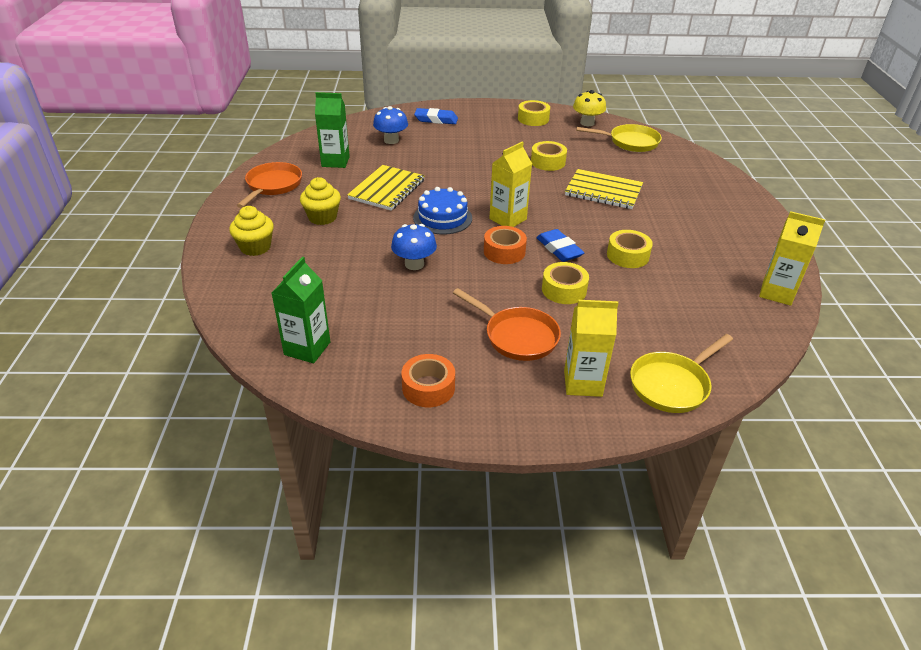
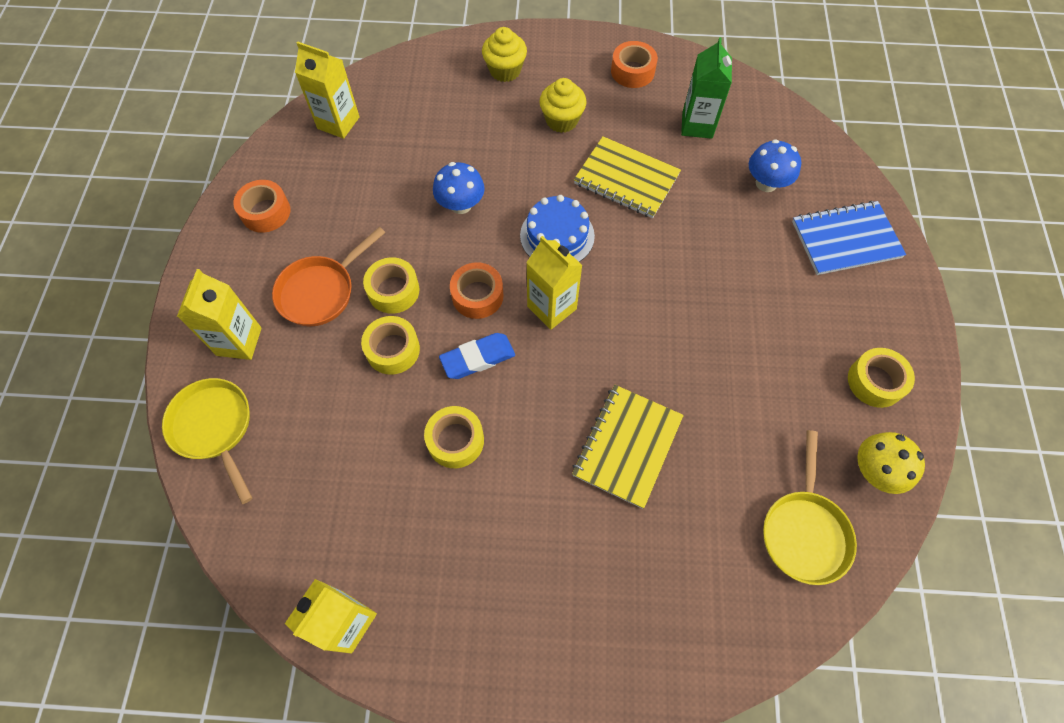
camera: 95 degrees right, 25 degrees up
orange pan [237,162,302,208] -> orange tape [611,41,658,88]
green carton [272,257,330,363] -> yellow carton [295,42,360,139]
blue eraser [414,108,458,124] -> blue notebook [792,201,906,275]
yellow tape [531,141,567,171] -> yellow tape moved to [363,257,420,314]

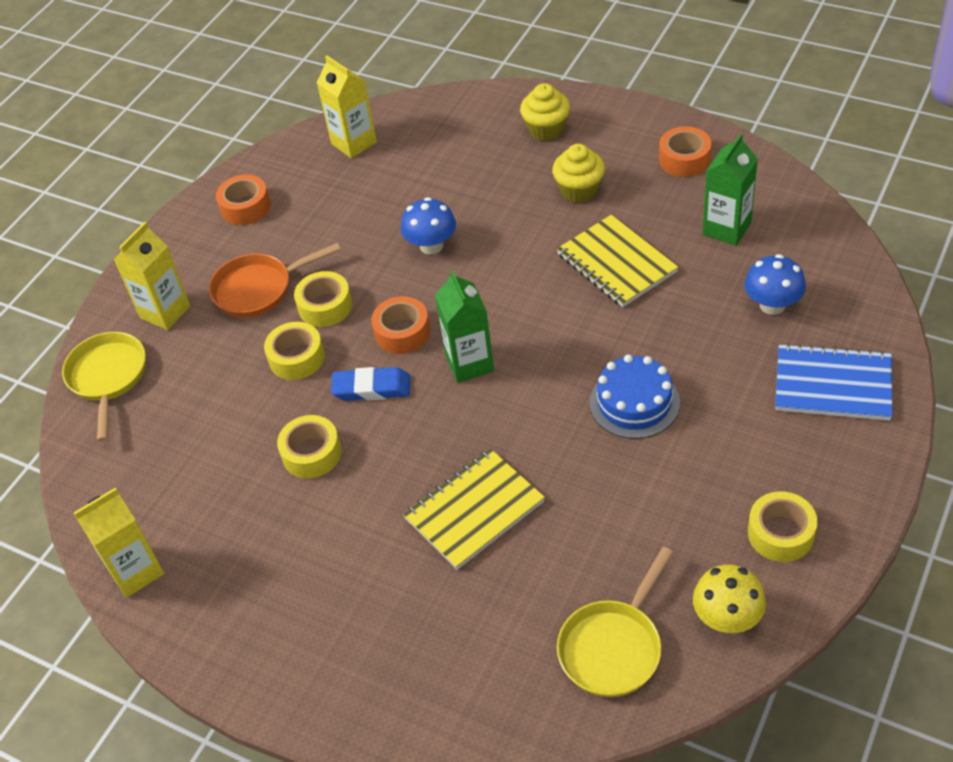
camera: 30 degrees right, 15 degrees down
blue cake [520,195,595,262] -> blue cake moved to [590,354,680,439]
yellow carton [526,236,583,330] -> green carton [435,270,494,383]

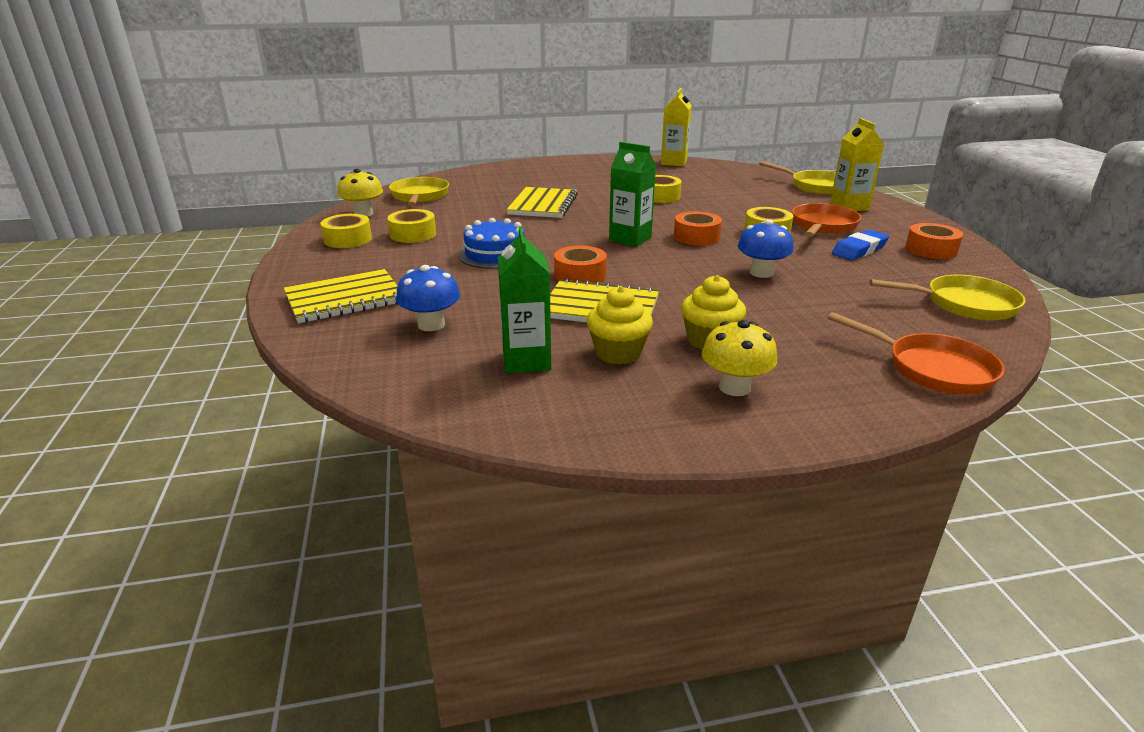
camera: 135 degrees right, 20 degrees down
yellow tape [264,322,325,380] -> yellow tape moved to [388,209,436,243]
yellow carton [317,55,377,158] -> yellow pan [869,275,1026,320]
blue eraser [331,367,410,401] -> blue eraser moved to [832,229,889,261]
yellow cupcake [520,83,570,141] -> yellow cupcake moved to [586,286,653,365]
orange tape [659,126,712,177] -> orange tape moved to [554,246,607,283]
blue notebook [775,343,892,421] -> yellow notebook [284,269,397,323]
none -> yellow mushroom [702,320,777,396]
none -> orange pan [828,312,1005,394]

